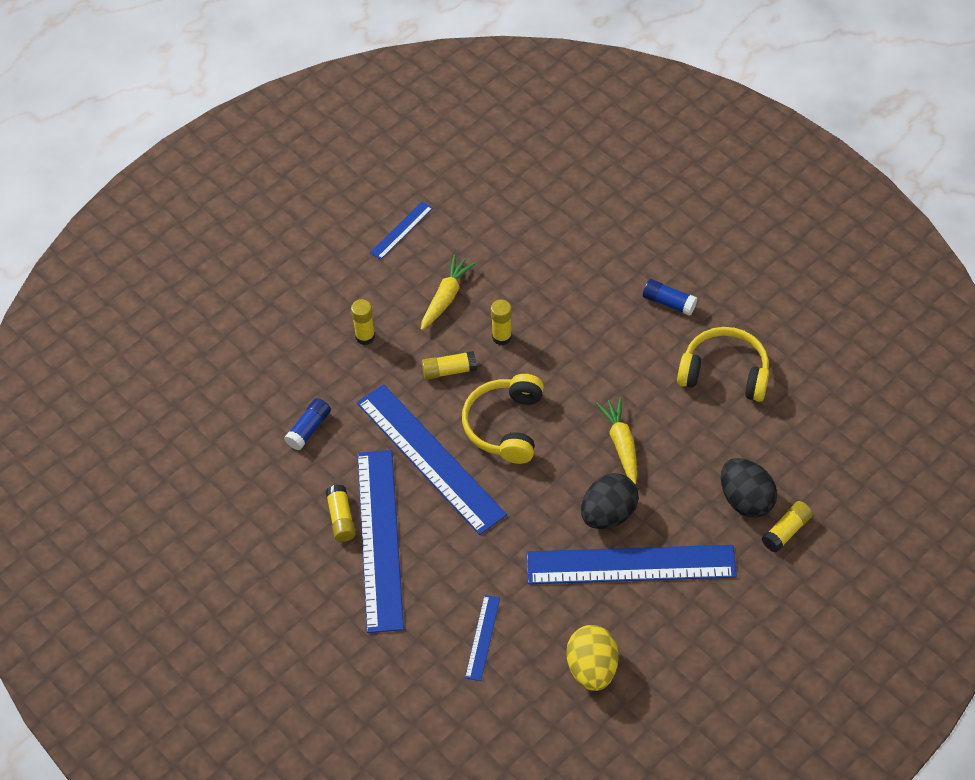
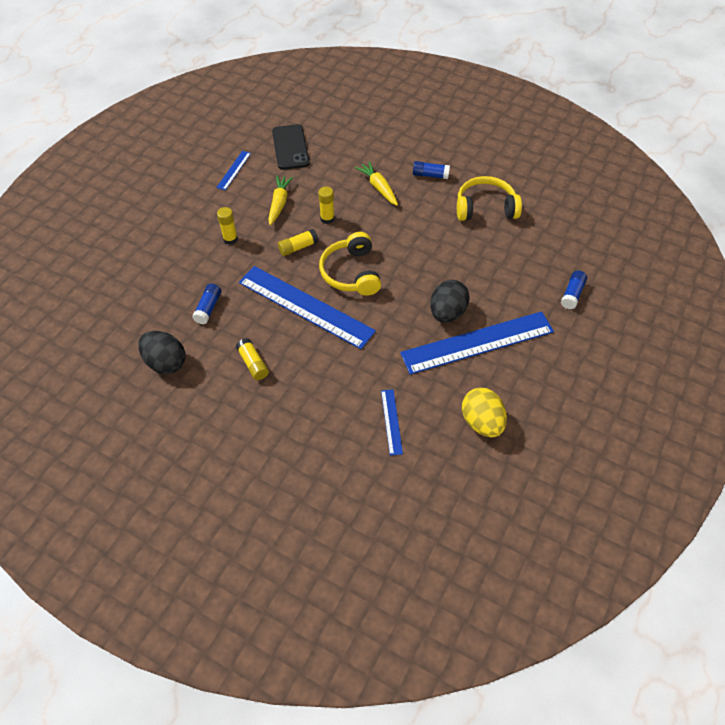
camera: 20 degrees left, 0 degrees up
blue ruler [357,450,404,633] -> none
yellow carrot [596,398,637,485] -> yellow carrot moved to [355,161,398,206]
black egg [721,458,777,518] -> black egg moved to [138,331,186,374]
yellow glue stick [762,501,813,553] -> blue glue stick [561,271,587,310]
none -> black phone [272,124,310,170]

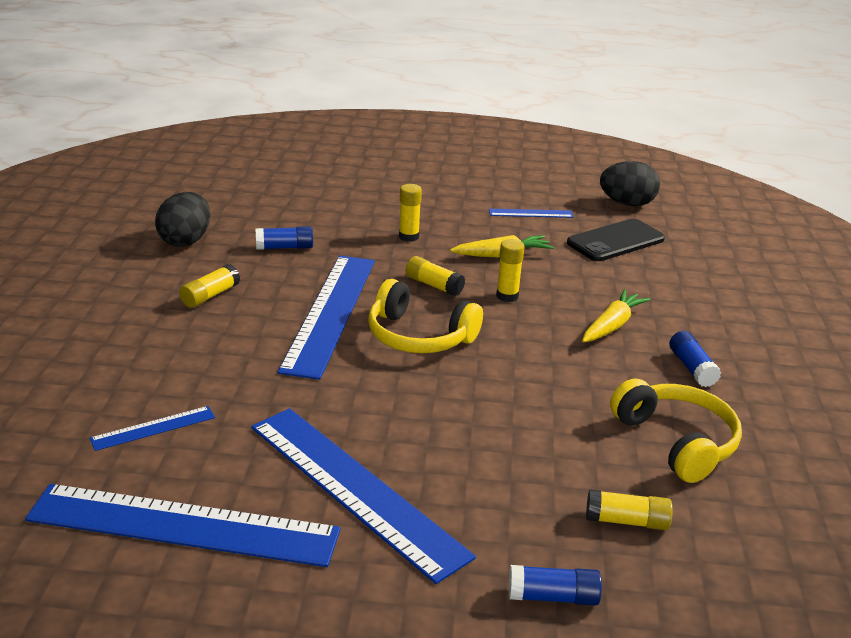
camera: 65 degrees right, 25 degrees down
yellow headphones [319,232,381,296] -> yellow headphones turned 120 degrees counterclockwise [368,279,483,353]
black egg [430,280,470,323] -> black egg moved to [600,161,660,206]
yellow egg [462,388,507,438] -> blue ruler [25,484,341,567]
none -> yellow glue stick [586,489,673,530]

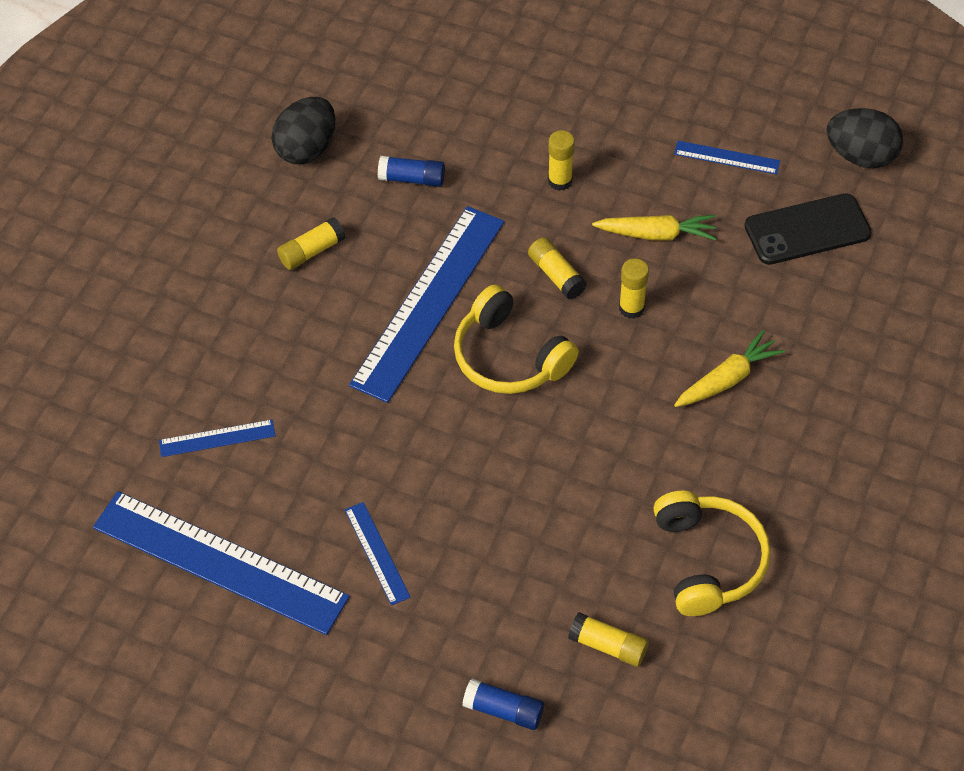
camera: 20 degrees right, 25 degrees up
blue ruler [251,408,476,584] -> blue ruler [345,502,411,606], size x0.44
blue glue stick [669,331,721,387] -> none

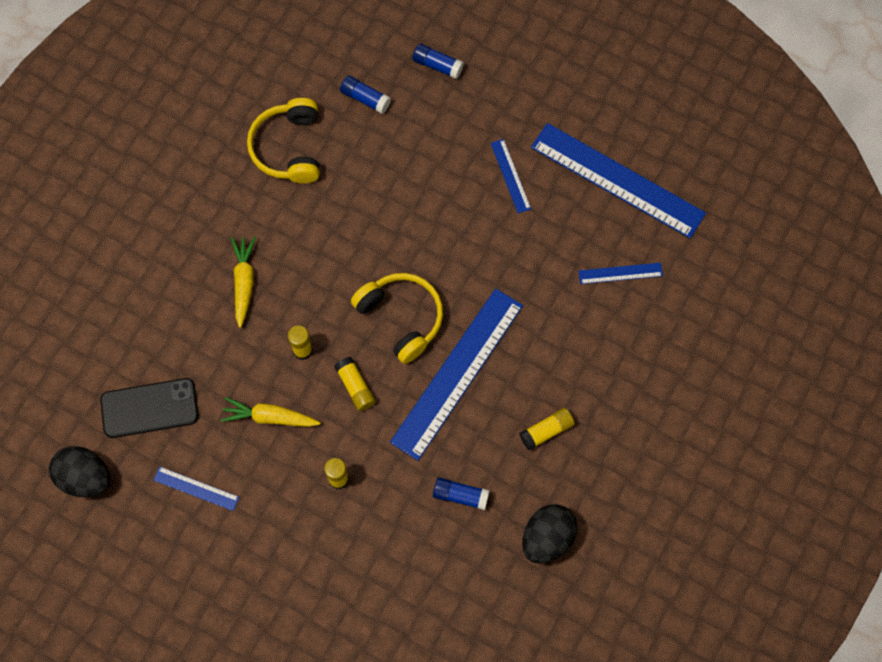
camera: 175 degrees left, 15 degrees up
yellow glue stick [568,612,649,667] -> blue glue stick [340,75,391,114]
yellow carrot [674,330,785,407] -> yellow carrot turned 120 degrees clockwise [231,236,256,328]

